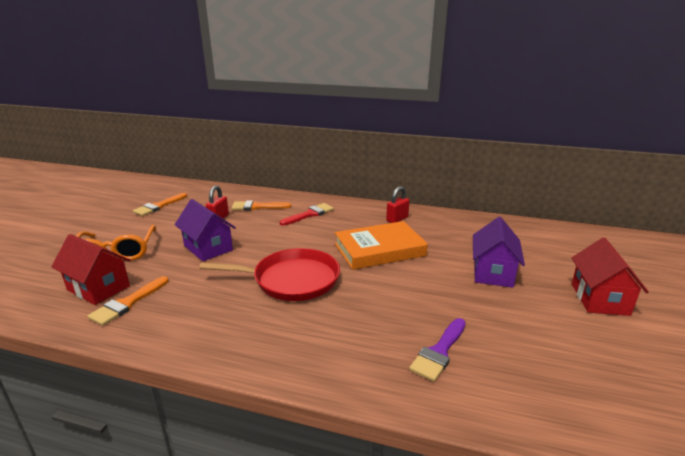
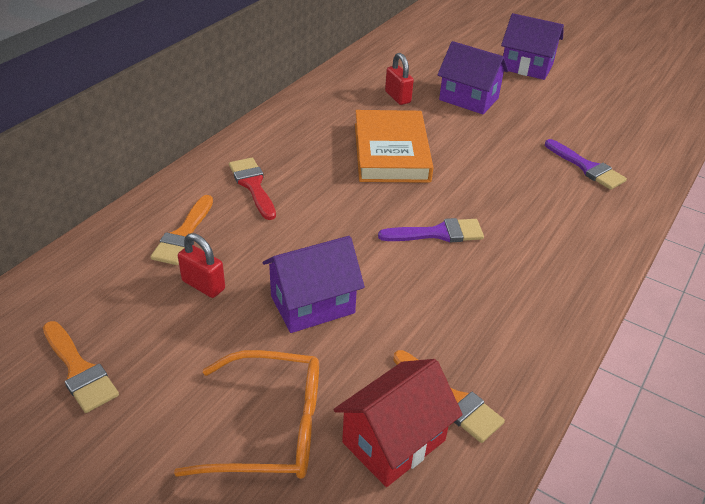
camera: 75 degrees left, 15 degrees up
red pan [199,248,340,301] -> purple brush [378,218,484,242]
red padlock [386,186,409,223] -> red padlock moved to [385,53,414,105]
red house [572,238,649,316] -> purple house [501,13,564,80]

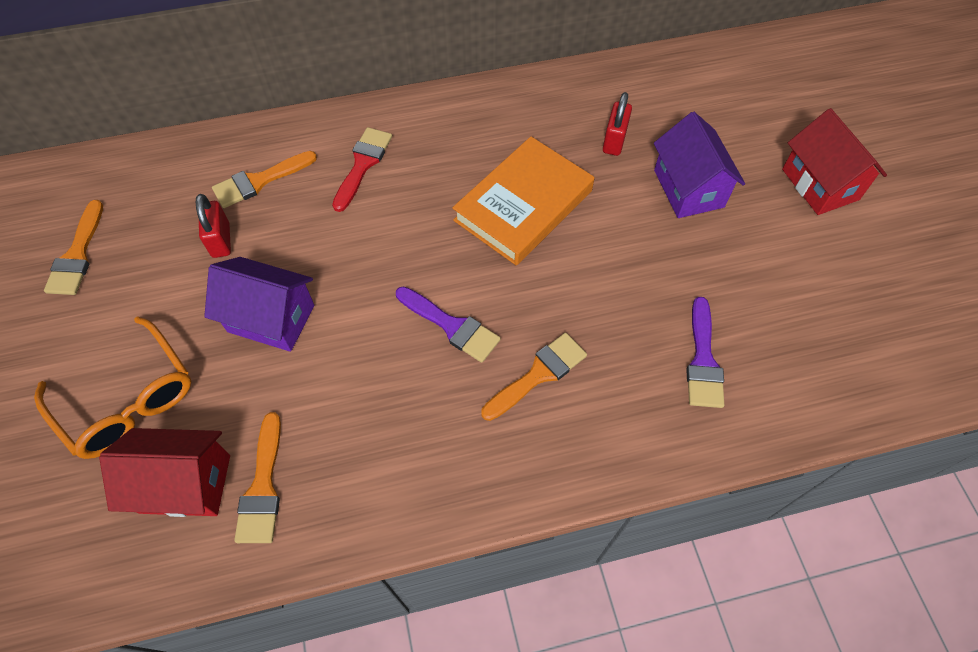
camera: 45 degrees right, 20 degrees up
purple house [501,13,564,80] -> red house [782,108,887,215]
none -> orange brush [481,333,587,421]

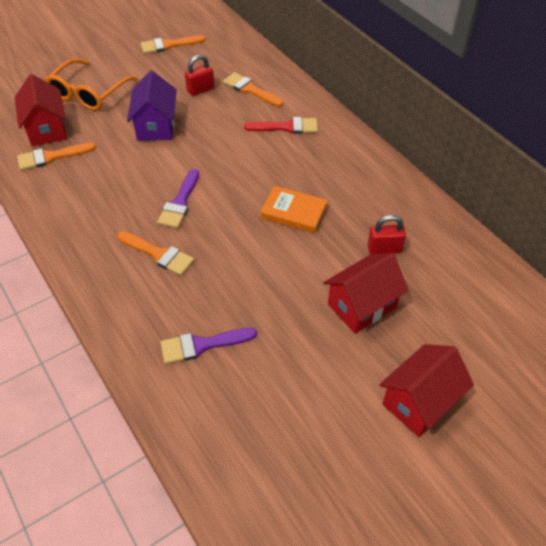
camera: 70 degrees right, 10 degrees down
orange book [452,137,594,265] -> orange book [260,186,328,234], size x0.63
purple house [654,112,745,218] -> red house [323,253,409,334]

